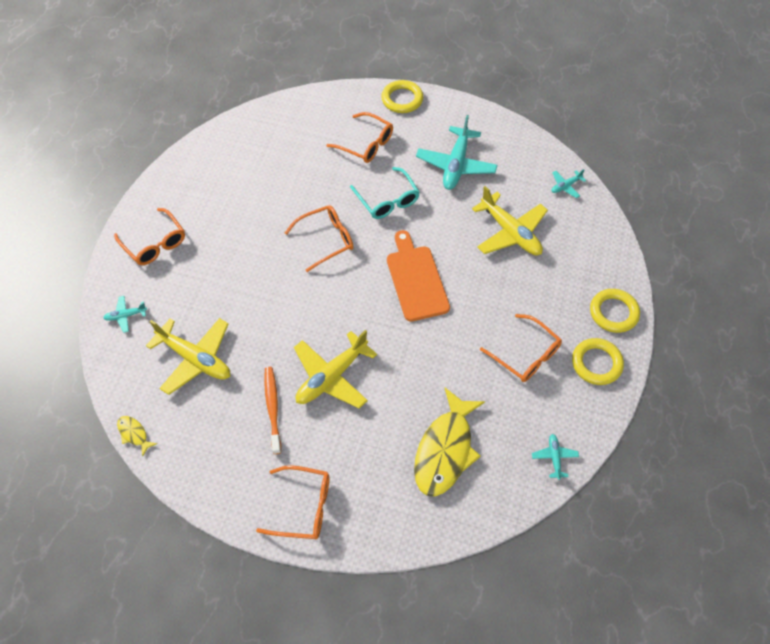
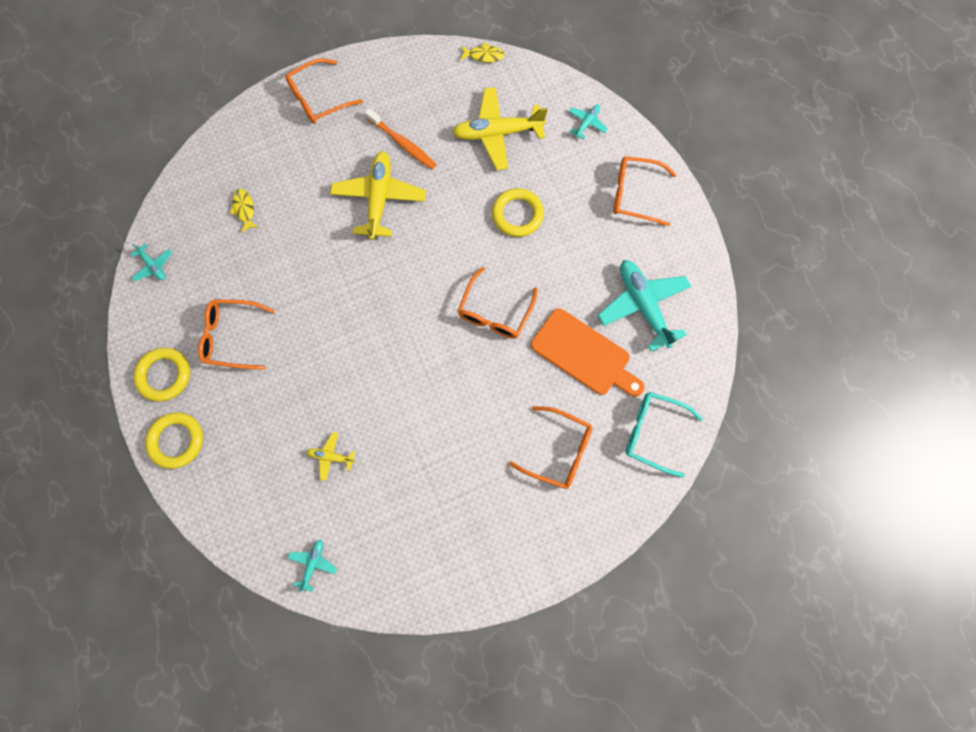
camera: 140 degrees right, 15 degrees up
orange glasses [326,112,393,163] -> orange glasses turned 150 degrees counterclockwise [509,406,592,489]
turquoise glasses [350,167,420,219] -> turquoise glasses moved to [625,392,702,478]
yellow ring [381,80,423,113] -> yellow ring moved to [492,188,544,237]
orange cutting board [387,230,450,322] -> orange cutting board moved to [531,308,644,397]
yellow fish [414,388,485,496] -> yellow fish [230,189,259,233], size x0.43
turquoise plane [416,115,497,190] -> turquoise plane moved to [598,260,691,351]
yellow plane [472,186,548,255] -> yellow plane [307,432,355,481], size x0.47

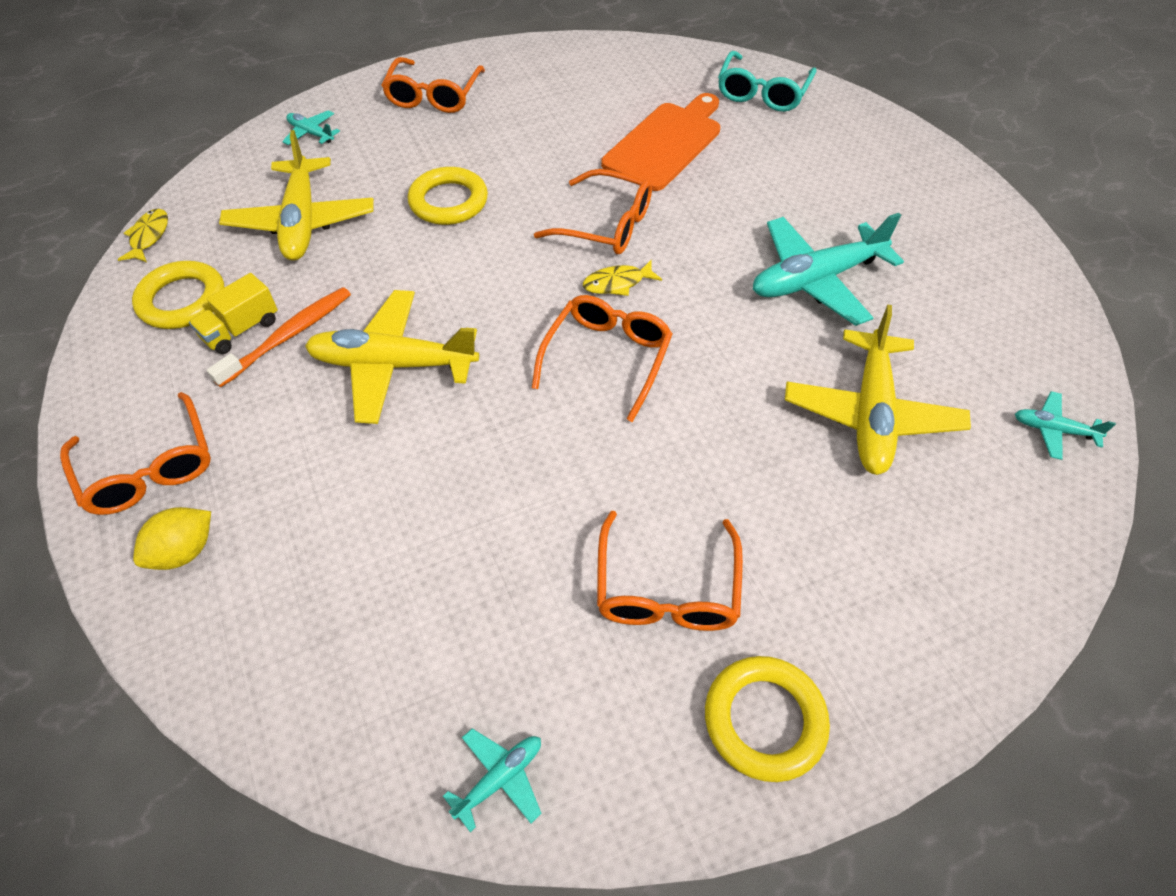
camera: 90 degrees left, 20 degrees down
yellow ring [145,412,203,469] -> yellow ring moved to [132,261,225,329]
yellow fish [230,189,259,233] -> yellow fish moved to [583,260,662,296]
yellow plane [307,432,355,481] -> yellow plane [785,305,971,475], size x2.13
orange glasses [509,406,592,489] -> orange glasses moved to [532,295,673,422]
turquoise plane [598,260,691,351] -> turquoise plane moved to [753,213,904,326]
none -> yellow lemon [133,507,211,570]
none -> yellow truck [189,273,278,354]

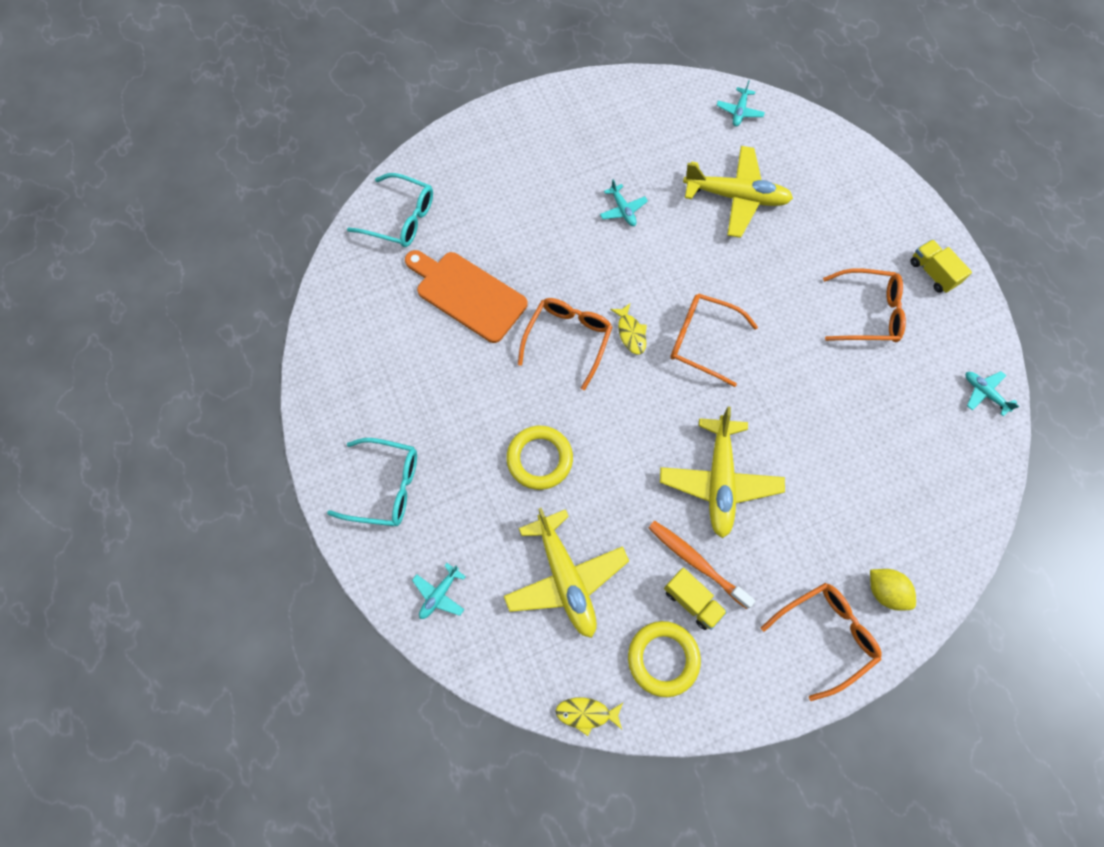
camera: 90 degrees left, 15 degrees up
yellow plane [219,130,374,261] -> yellow plane turned 75 degrees clockwise [504,508,629,638]
orange glasses [381,57,485,113] -> turquoise glasses [327,438,417,526]
yellow ring [705,656,830,782] -> yellow truck [910,239,972,293]
turquoise plane [753,213,904,326] -> turquoise plane [600,179,648,226], size x0.47

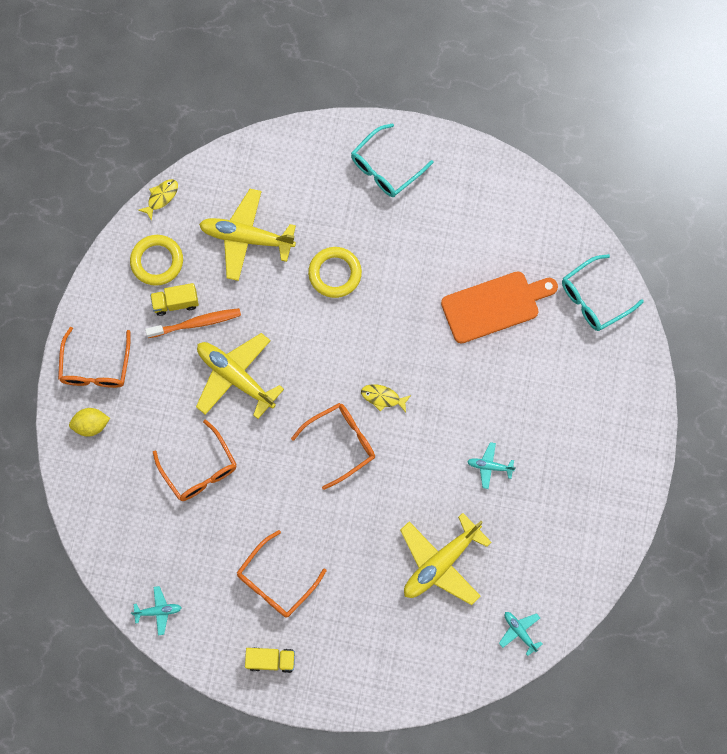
camera: 125 degrees right, 5 degrees up
turquoise plane [412,563,466,619] -> none
orange glasses [518,298,612,390] -> orange glasses moved to [153,420,237,501]

